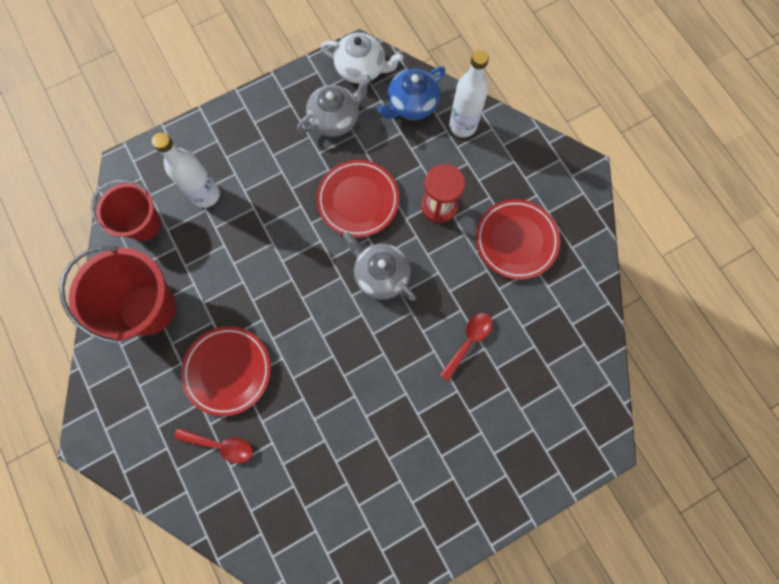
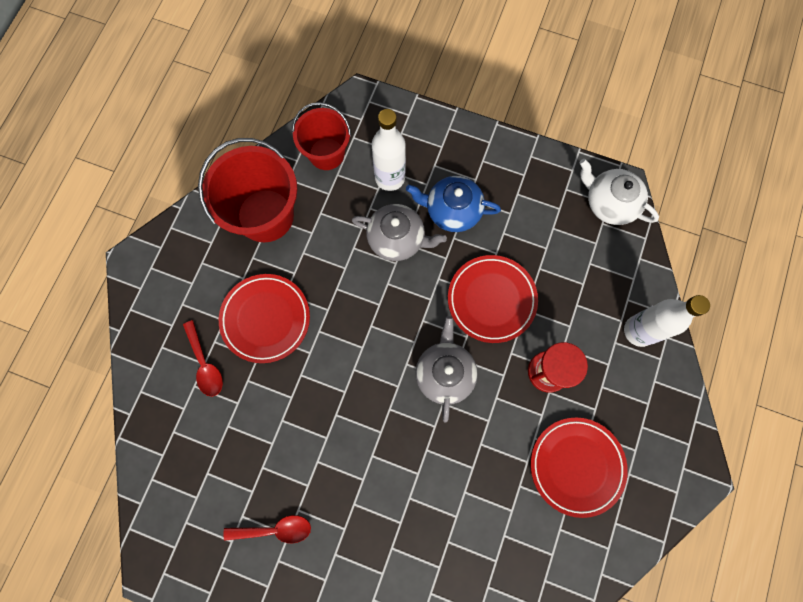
camera: 50 degrees right, 0 degrees up
grey teapot [297,75,371,137] -> grey teapot moved to [352,204,447,261]
white teapot [321,33,403,84] -> white teapot turned 150 degrees clockwise [580,159,659,225]
blue teapot [377,67,445,120] -> blue teapot moved to [406,176,501,232]
red spoon [440,313,492,381] -> red spoon moved to [223,515,311,543]

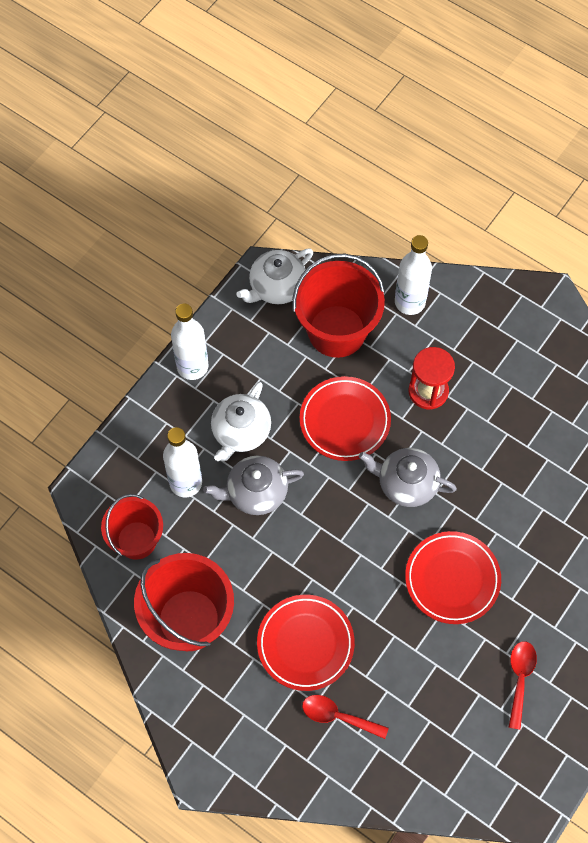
camera: 75 degrees left, 10 degrees down
red spoon [183,320,223,397] -> red spoon turned 150 degrees counterclockwise [302,695,389,739]
grey teapot [352,204,447,261] -> grey teapot turned 135 degrees counterclockwise [203,456,304,515]
blue teapot [406,176,501,232] -> white teapot [211,382,271,461]
red plate [531,418,628,518] -> red plate moved to [405,531,501,624]
none -> white bottle [171,304,208,380]
none -> red bucket [292,254,385,358]

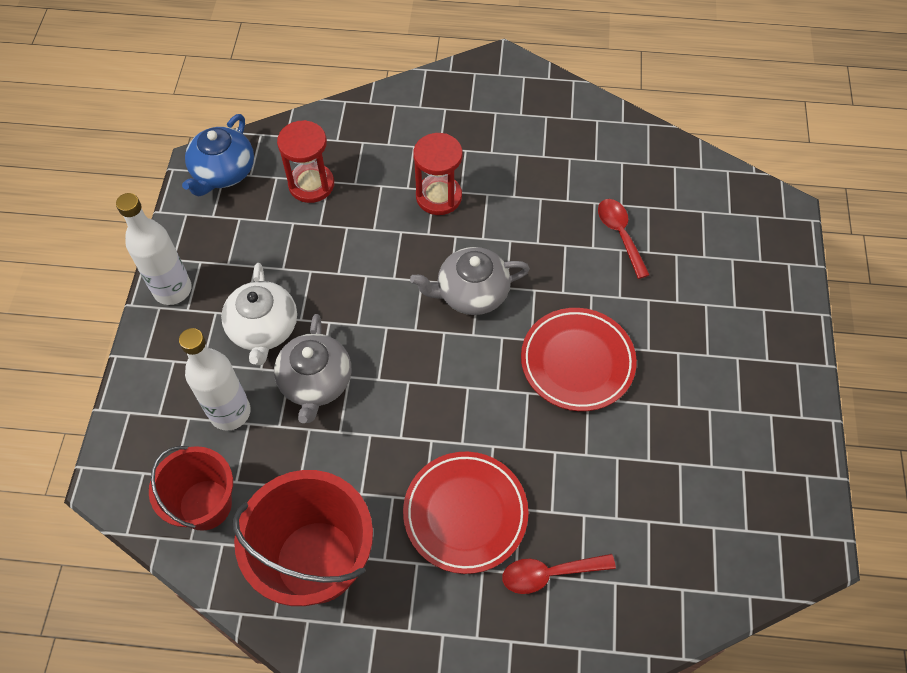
camera: 30 degrees left, 5 degrees down
grey teapot [203,456,304,515] -> grey teapot turned 45 degrees counterclockwise [274,314,351,423]
white teapot [236,248,313,304] -> blue teapot [182,114,254,197]
red bucket [292,254,385,358] -> red hourglass [277,120,334,203]
red plate [300,376,391,461] -> none
white bottle [395,235,432,315] -> none
red spoon [508,641,537,730] -> red spoon moved to [598,199,650,279]

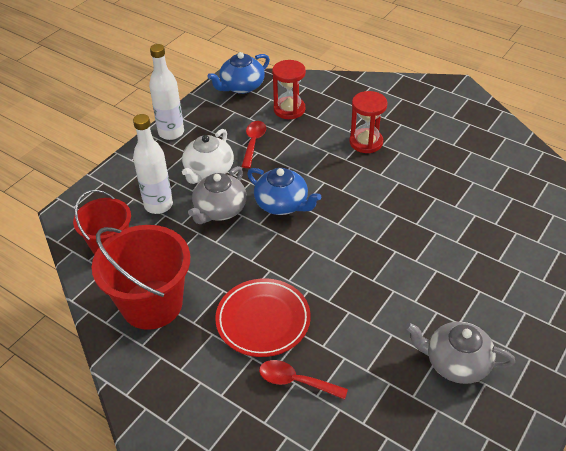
camera: 30 degrees right, 15 degrees down
grey teapot [410,247,530,315] -> grey teapot moved to [406,322,515,384]
red plate [521,308,637,411] -> none
red spoon [598,199,650,279] -> red spoon moved to [241,121,266,168]
none -> blue teapot [247,168,321,215]

